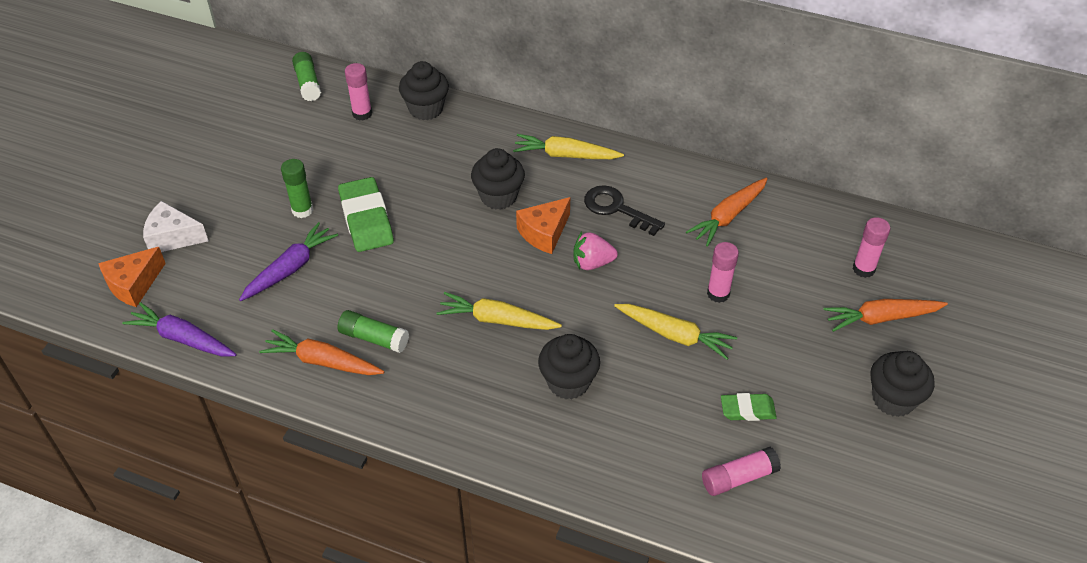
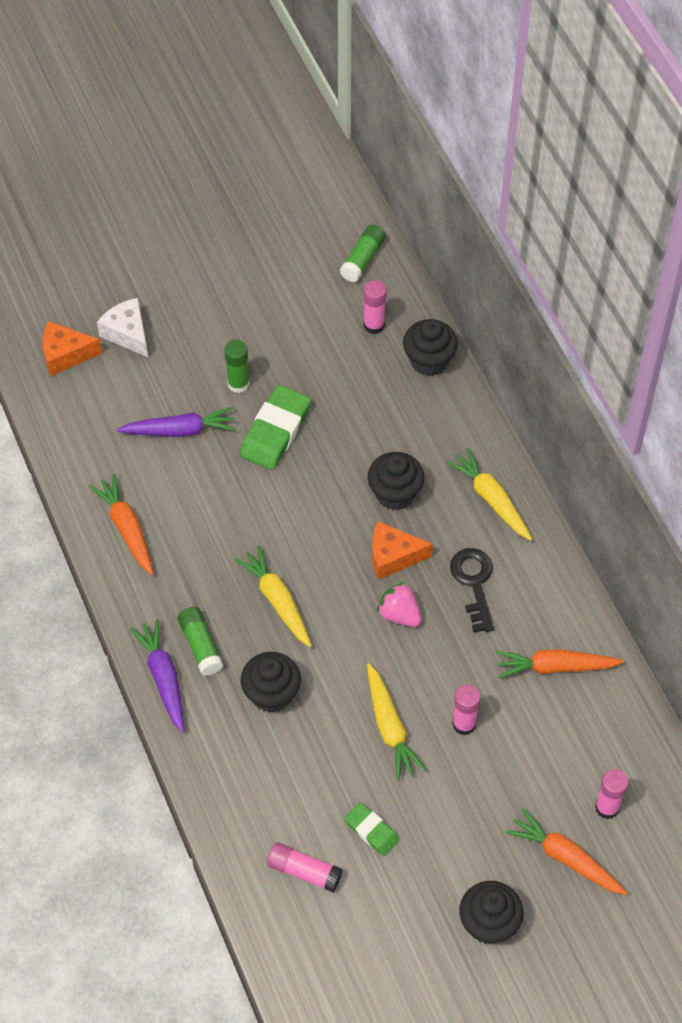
camera: 45 degrees right, 10 degrees up
purple carrot [122,302,237,357] -> purple carrot moved to [130,619,185,733]
green glue stick [337,310,409,353] -> green glue stick moved to [178,607,223,676]

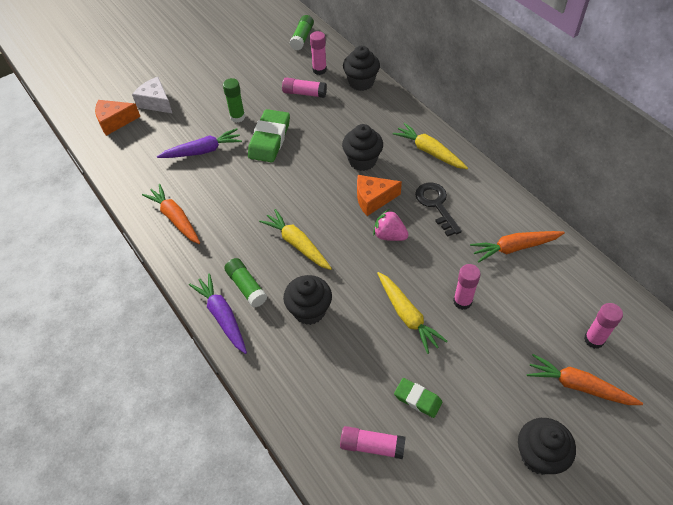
camera: 10 degrees left, 5 degrees down
none -> pink glue stick [282,78,327,98]

